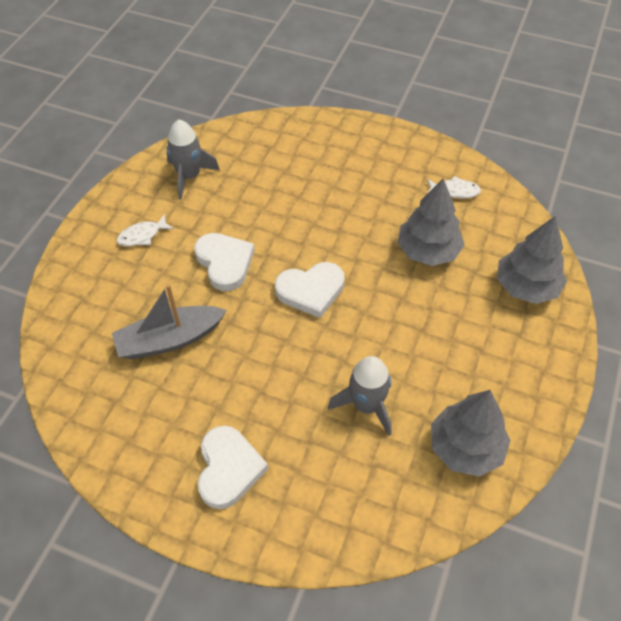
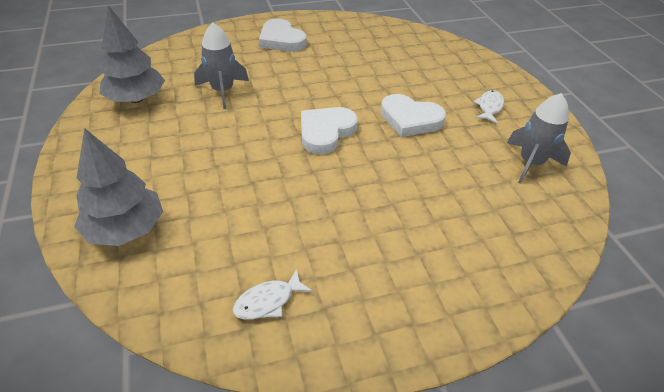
camera: 140 degrees right, 10 degrees down
grey boat [112,284,227,359] -> none
grey tree [397,178,465,266] -> none

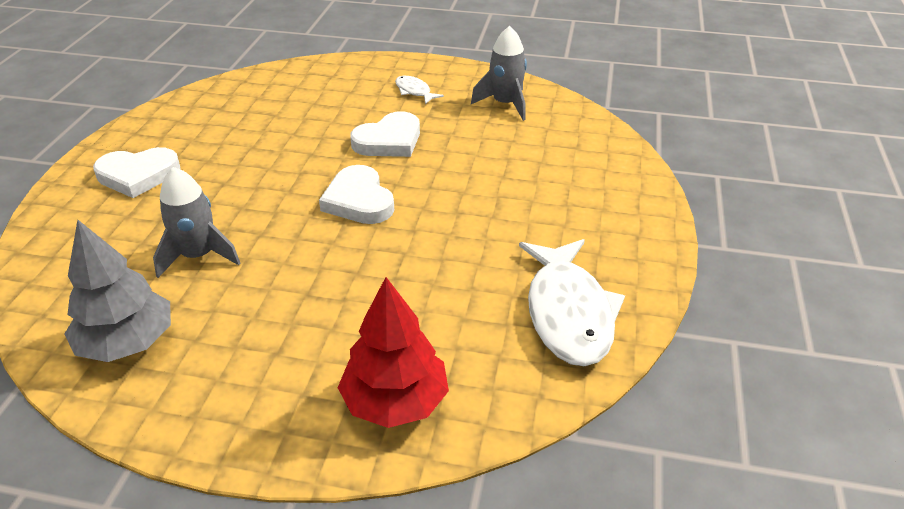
camera: 60 degrees left, 5 degrees down
grey tree [74,128,163,246] -> red tree [338,277,449,428]
white fish [233,269,312,320] -> white fish [519,239,625,366], size x2.14

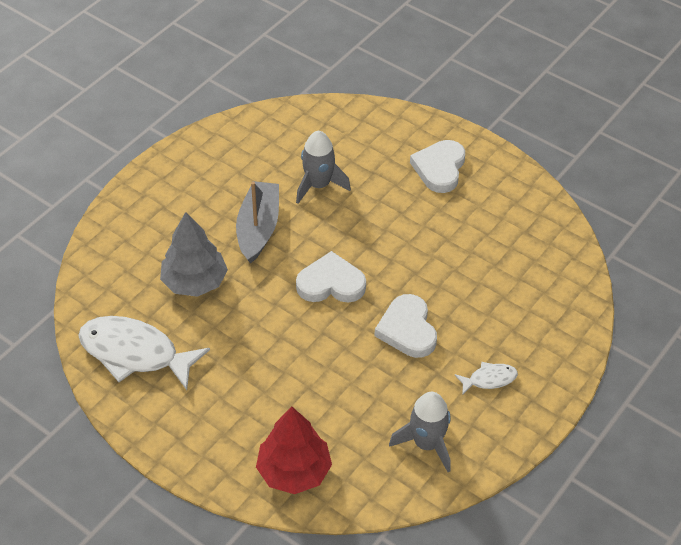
camera: 115 degrees right, 10 degrees up
grey tree [64,220,171,362] -> grey tree moved to [160,212,228,297]
red tree [338,277,449,428] -> red tree moved to [256,406,332,494]
none -> grey boat [236,181,279,264]

